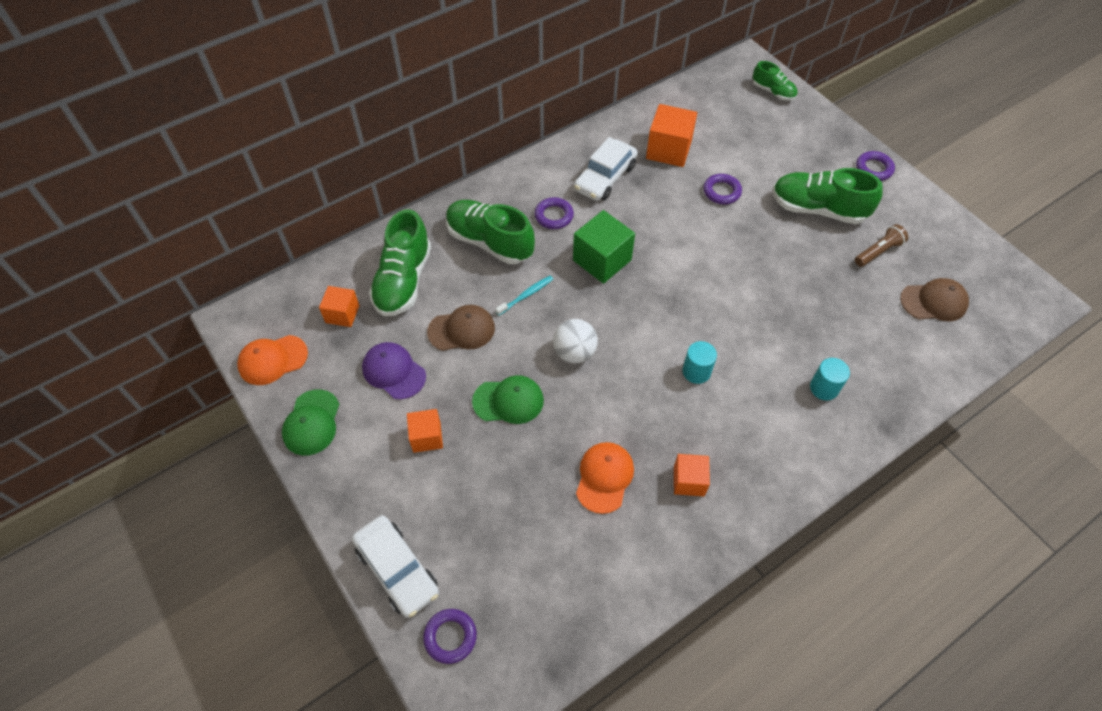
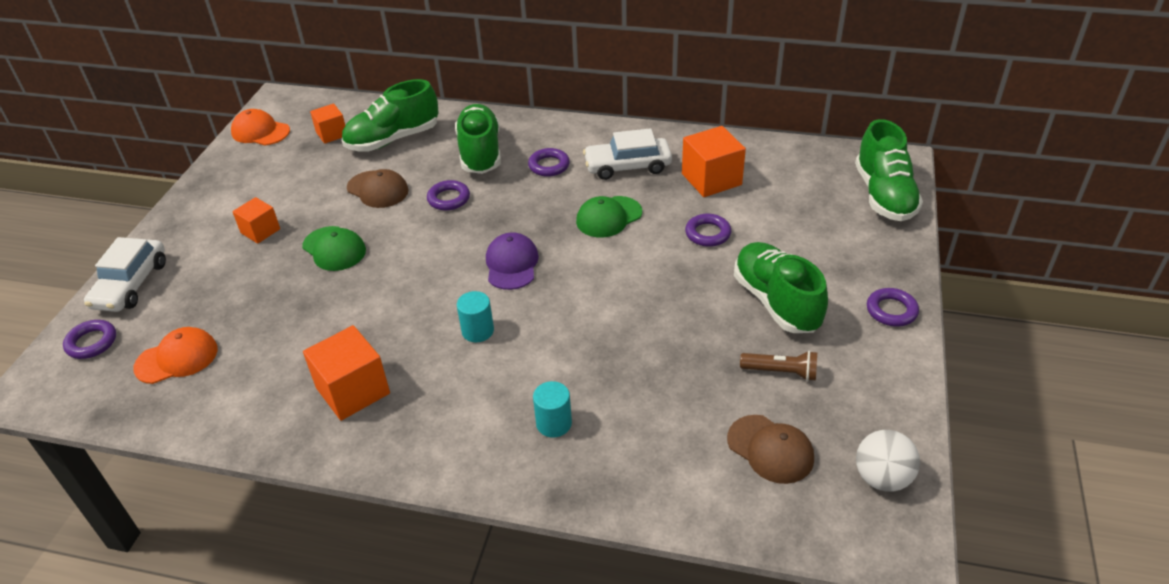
camera: 50 degrees right, 15 degrees down
green cap [282,389,339,456] -> green cap moved to [576,196,642,237]
purple cap [362,342,426,399] -> purple cap moved to [486,232,539,290]
turquoise toothbrush [495,276,553,316] -> purple ring [427,180,470,211]
white ball [553,319,598,363] -> white ball moved to [856,430,920,492]
green cube [573,210,635,284] -> none
orange cap [576,442,634,514] -> orange cap moved to [133,327,218,384]
orange cube [674,454,710,496] -> orange cube [303,325,390,421], size x1.63
green shoe [753,61,798,101] -> green shoe [855,119,923,221], size x1.80

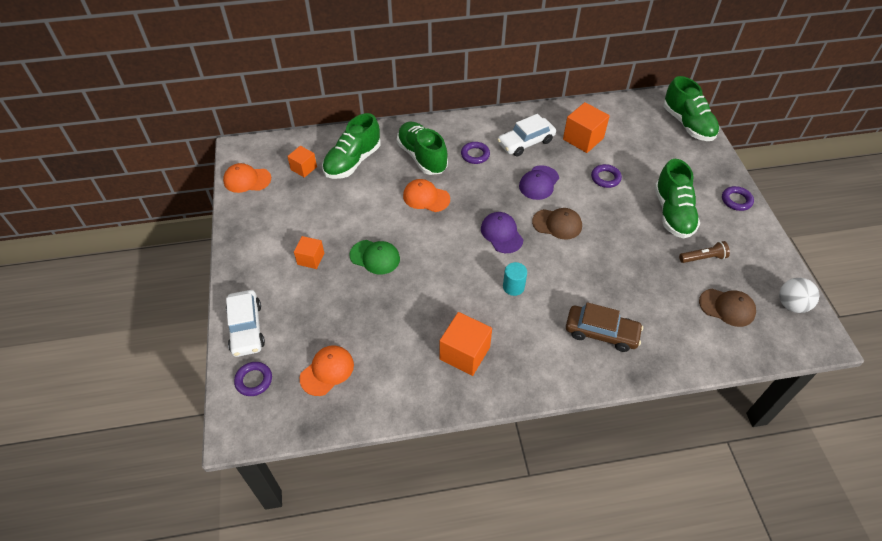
camera: 25 degrees left, 10 degrees up
brown cap [347,169,409,208] -> brown cap moved to [532,208,582,240]
purple ring [427,180,470,211] -> orange cap [403,179,450,212]
turquoise cylinder [533,381,572,438] -> brown car [566,302,643,352]
green cap [576,196,642,237] -> purple cap [519,165,559,200]
green shoe [734,242,828,333] -> green shoe turned 135 degrees counterclockwise [655,159,700,238]

